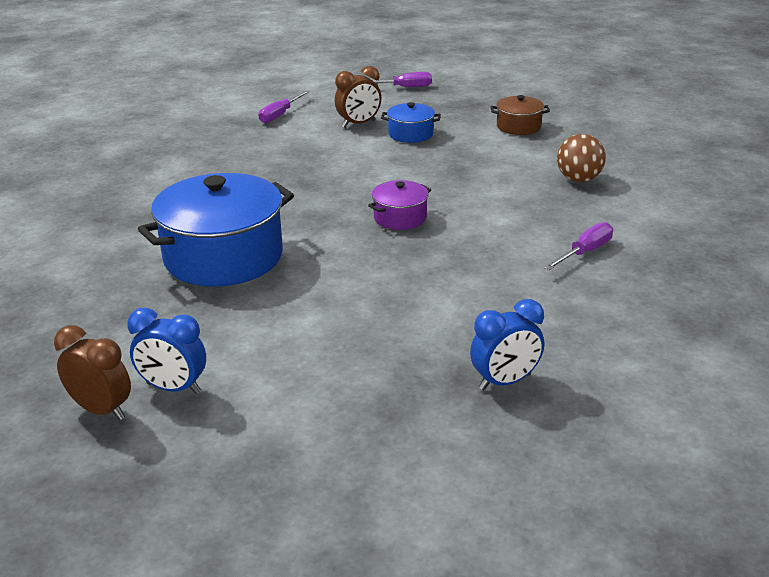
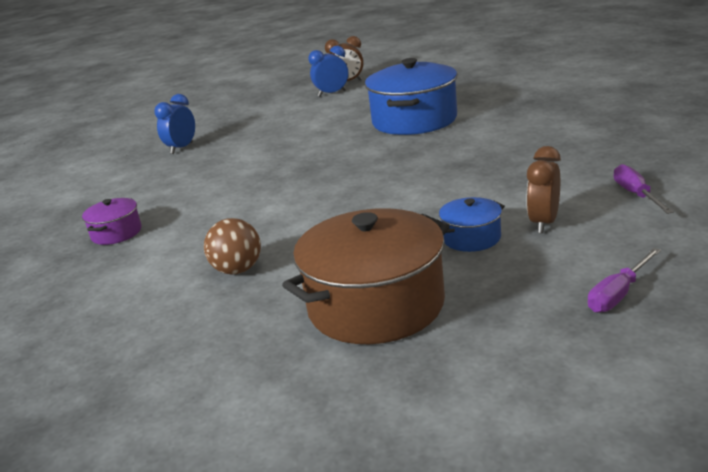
camera: 145 degrees right, 5 degrees down
purple pot [368,180,431,230] -> purple pot moved to [82,198,141,245]
brown pot [490,95,550,135] -> brown pot [282,208,450,344], size x2.09
purple screwdriver [544,222,613,270] -> none

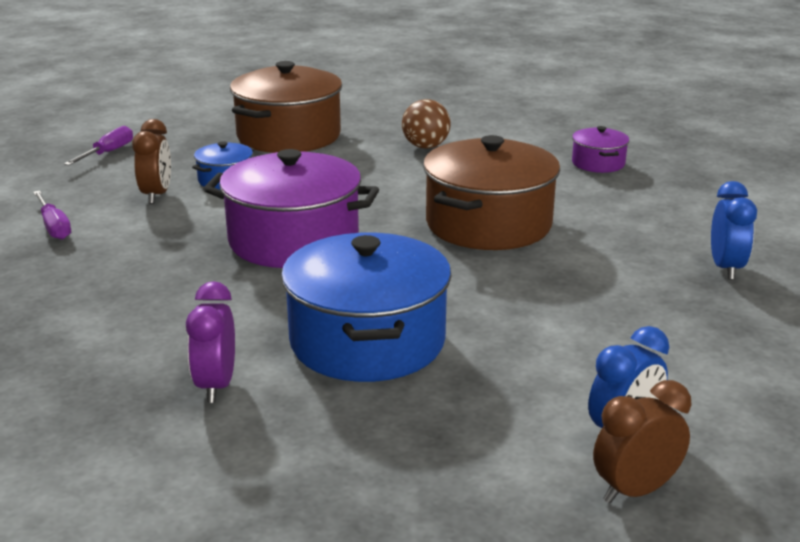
camera: 155 degrees right, 0 degrees up
none -> purple clock [186,281,235,403]
none -> purple pot [203,149,379,268]
none -> brown pot [423,135,560,250]

